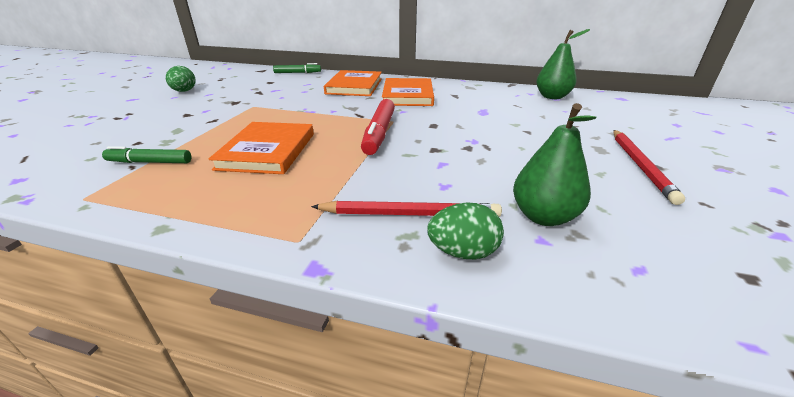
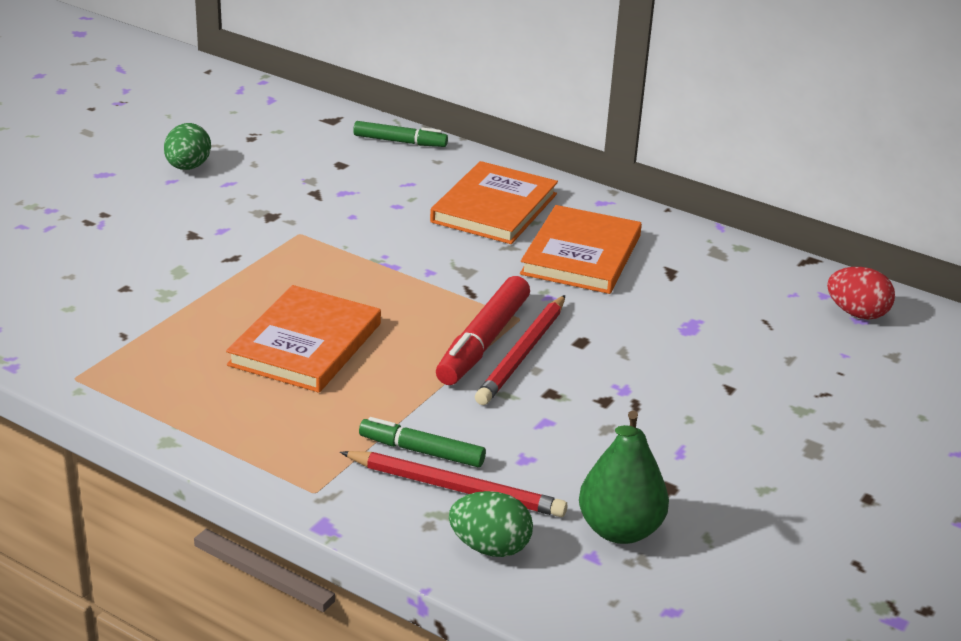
camera: 15 degrees right, 0 degrees up
green marker [102,146,191,163] -> green marker moved to [359,417,486,467]
green pear [536,29,590,99] -> red egg [827,267,895,319]
red pencil [613,130,685,205] -> red pencil moved to [475,295,565,405]

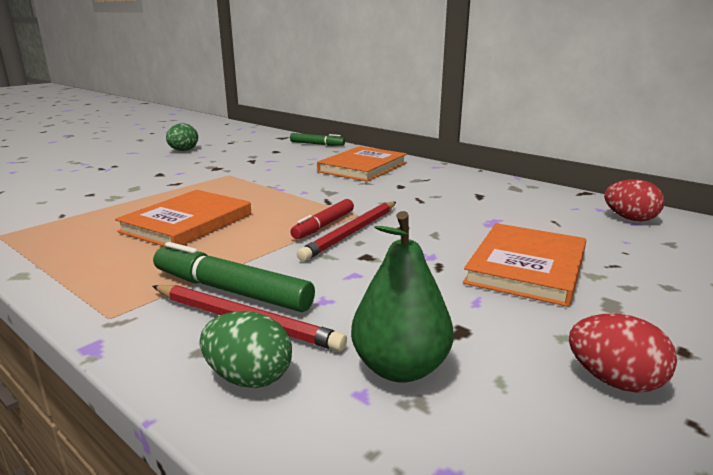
camera: 10 degrees right, 10 degrees down
green marker [359,417,486,467] -> green marker [153,242,315,312], size x1.54
red marker [436,276,530,385] -> red marker [290,199,354,239], size x0.65
orange book [520,205,642,294] -> orange book moved to [463,223,586,307]
none -> red egg [569,314,677,393]

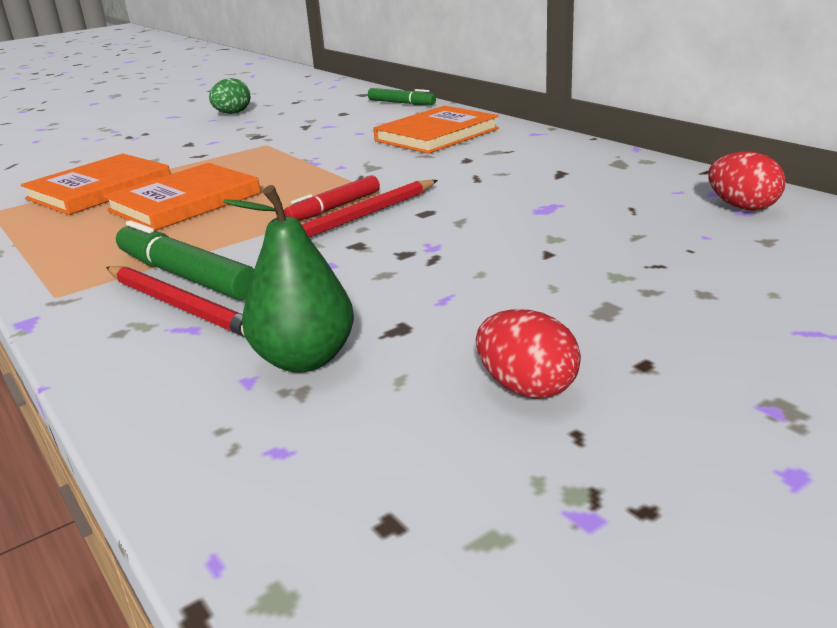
camera: 15 degrees right, 5 degrees up
green egg [200,311,292,388] -> none
orange book [463,223,586,307] -> orange book moved to [21,154,171,215]

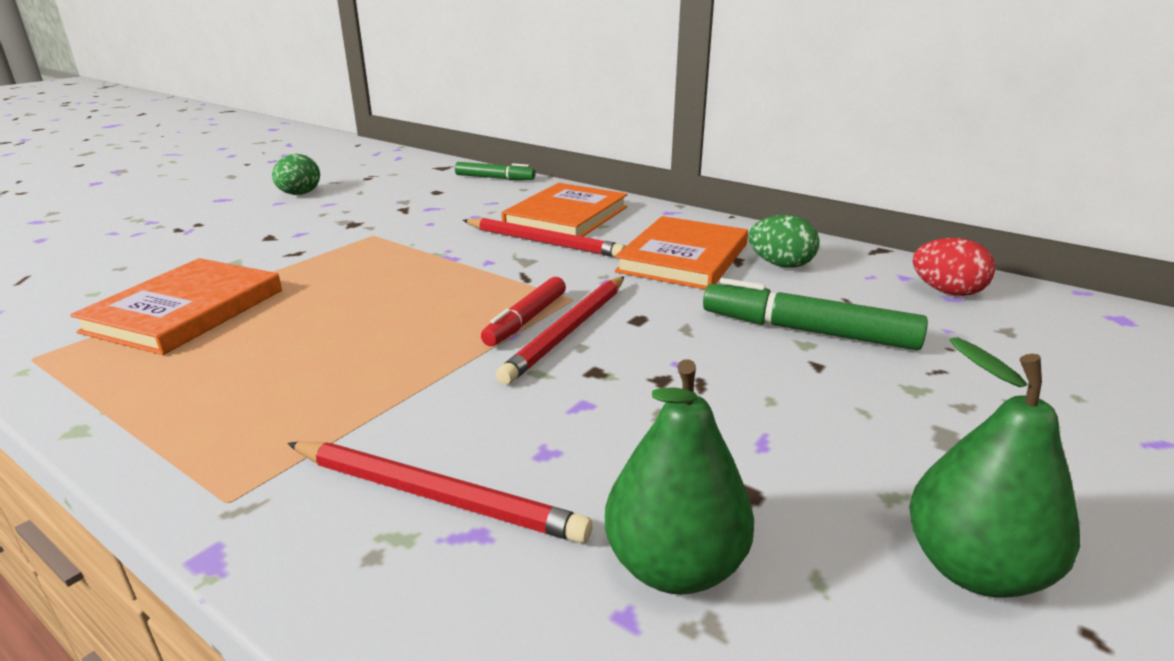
camera: 20 degrees left, 0 degrees up
orange book [103,163,261,231] -> orange book moved to [615,216,748,290]
green marker [116,220,254,300] -> green marker moved to [703,278,928,350]
red egg [476,309,581,399] -> green pear [909,338,1080,598]
none -> red pencil [463,218,625,257]
none -> green egg [749,215,820,268]

